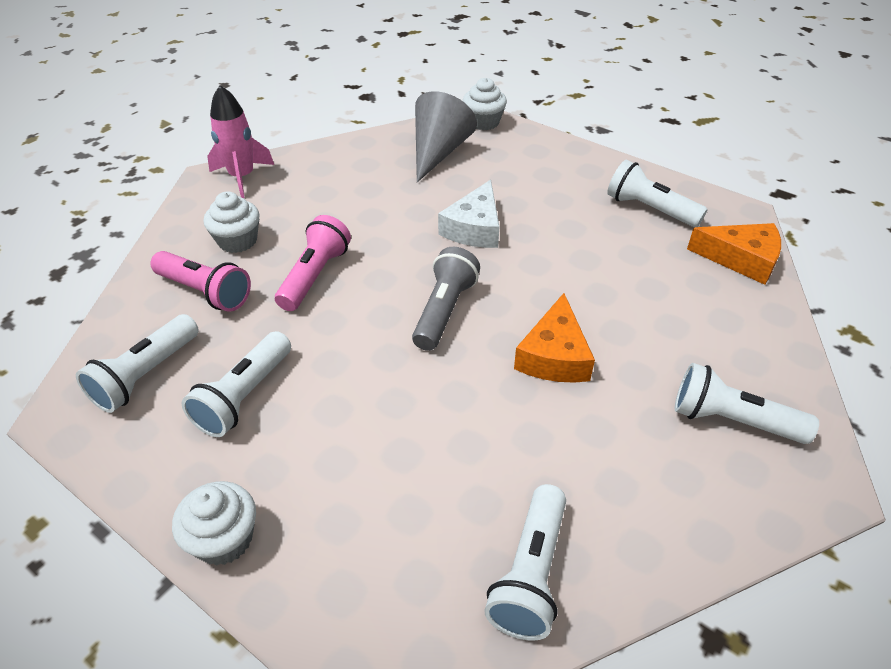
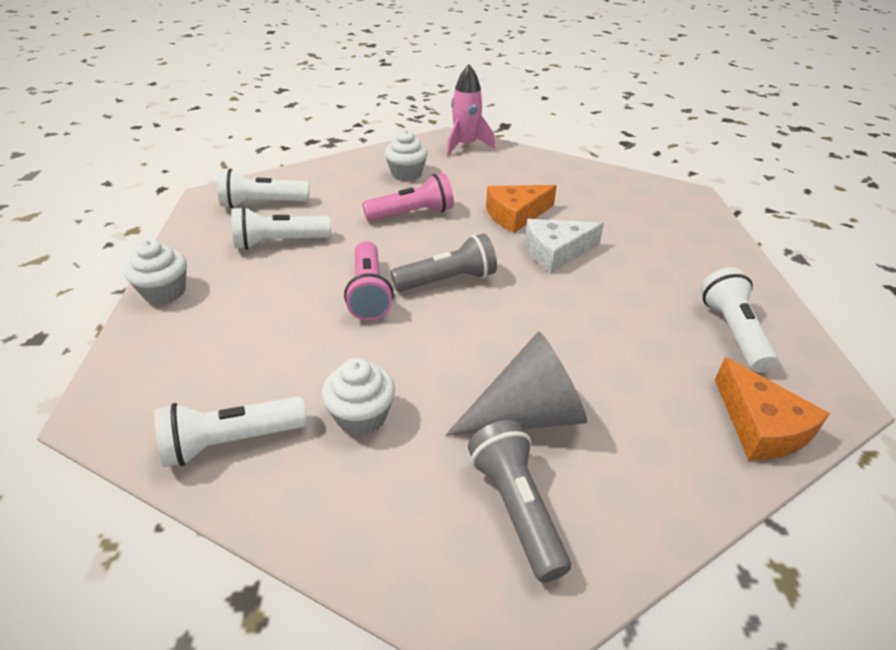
camera: 50 degrees right, 5 degrees down
pink flashlight [150,251,251,312] -> pink flashlight moved to [344,241,394,321]
grey cone [415,91,477,182] -> grey cone moved to [446,331,587,436]
white cupcake [463,78,507,130] -> white cupcake moved to [322,358,395,436]
orange cheese [514,293,595,383] -> orange cheese moved to [486,185,557,233]
white flashlight [675,363,819,444] -> grey flashlight [468,420,571,582]

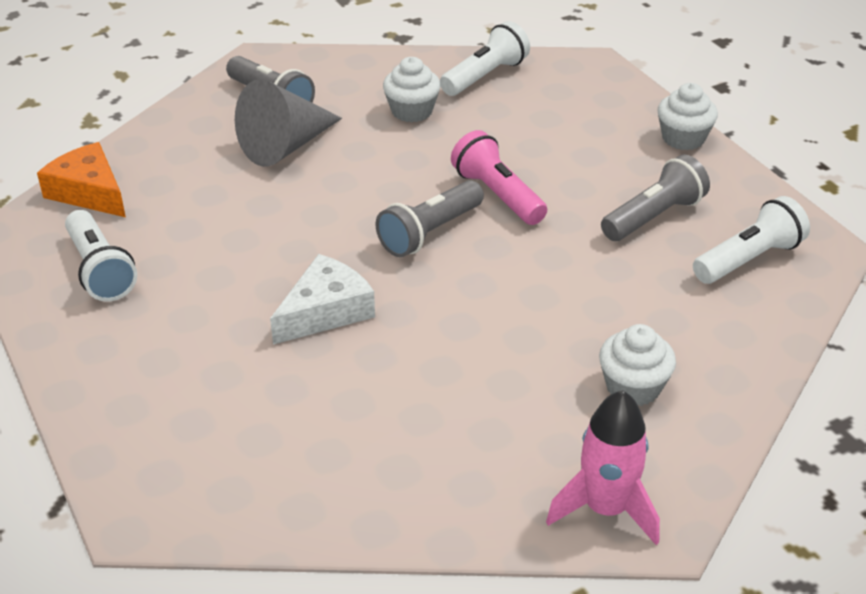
camera: 155 degrees right, 0 degrees up
white flashlight [231,207,331,250] -> grey flashlight [601,155,710,241]
pink flashlight [362,173,454,221] -> none
orange cheese [486,185,557,233] -> none

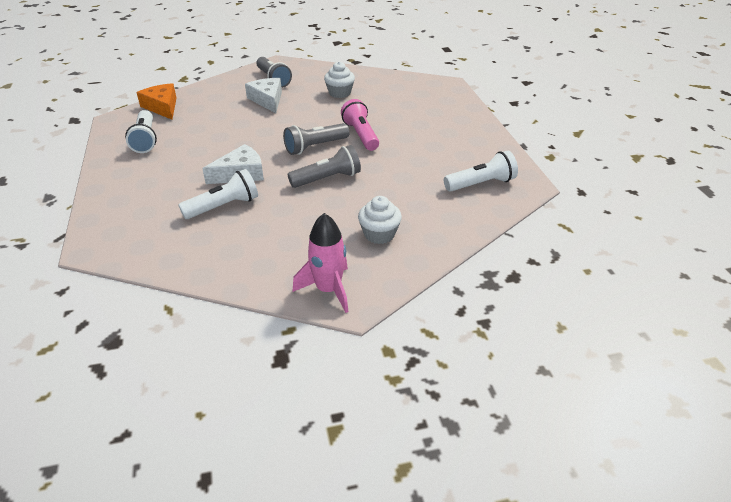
camera: 15 degrees right, 0 degrees up
grey cone [235,79,342,167] -> white cheese [245,78,282,113]
white flashlight [440,21,530,96] -> white flashlight moved to [179,169,258,219]
grey flashlight [601,155,710,241] -> grey flashlight moved to [288,145,361,188]
white cupcake [658,83,718,150] -> none

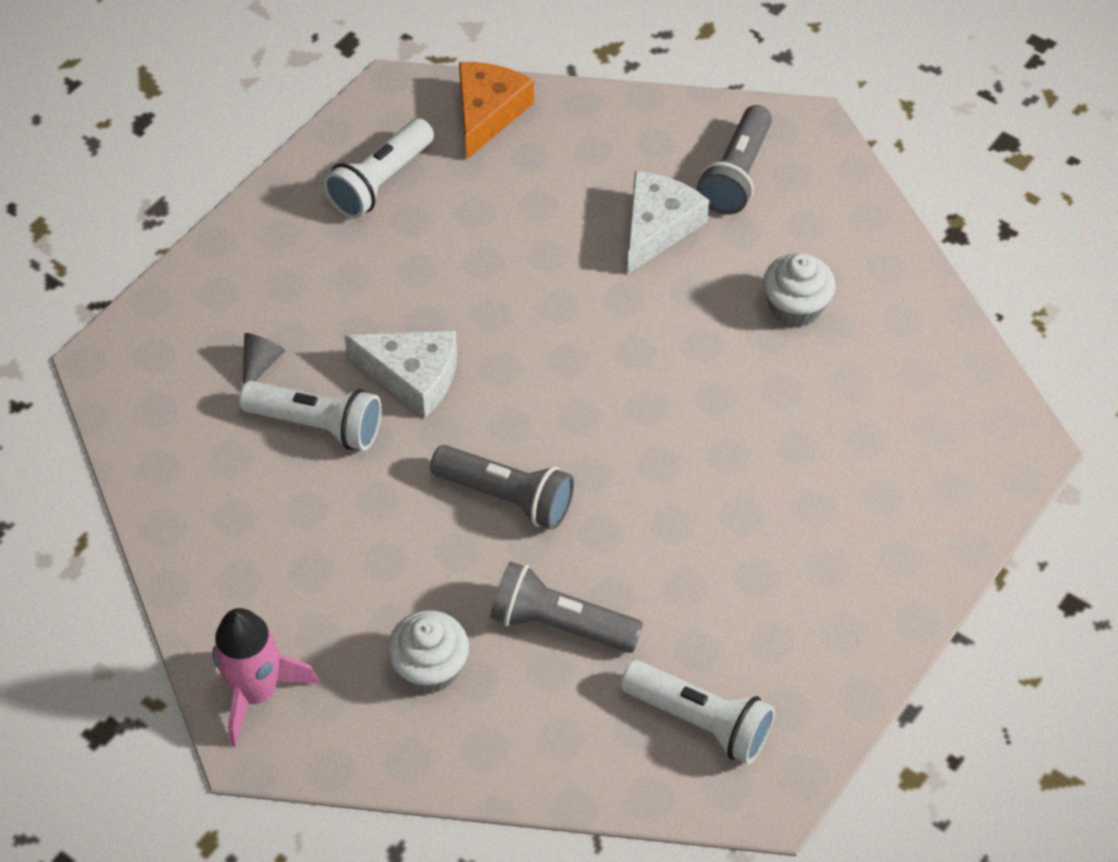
camera: 50 degrees right, 15 degrees up
grey flashlight [283,123,350,155] -> grey flashlight moved to [490,561,643,653]
pink flashlight [341,99,379,151] -> none
none -> grey cone [243,333,285,385]

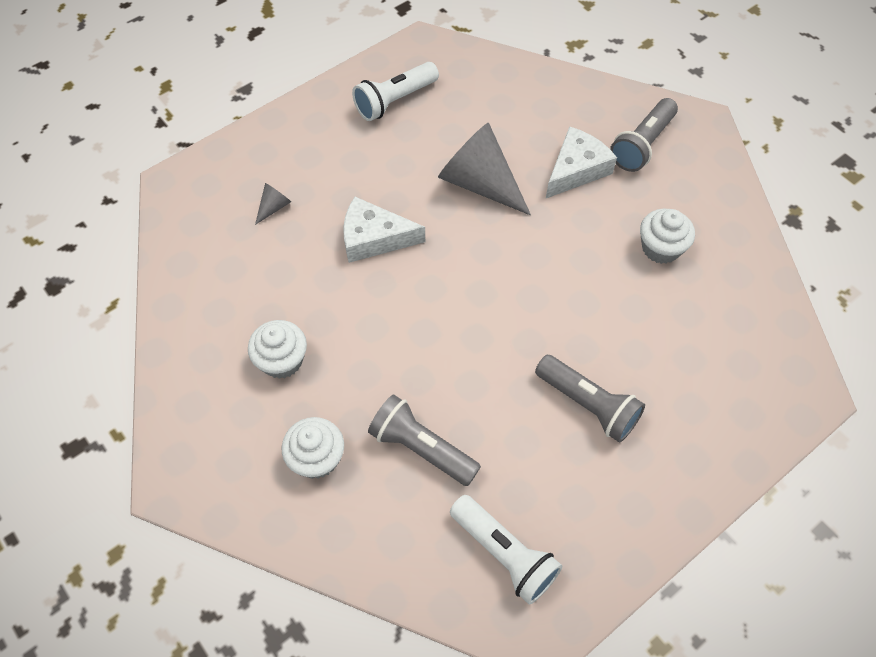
camera: 15 degrees right, 5 degrees up
pink rocket [213,608,318,747] -> none
white flashlight [239,381,381,451] -> none
white cheese [344,330,457,418] -> white cheese turned 150 degrees clockwise [343,197,425,263]
grey flashlight [430,445,574,530] -> grey flashlight moved to [535,355,645,443]
orange cheese [459,62,534,160] -> none
none -> white cupcake [248,320,307,379]
none -> grey cone [438,123,531,215]

